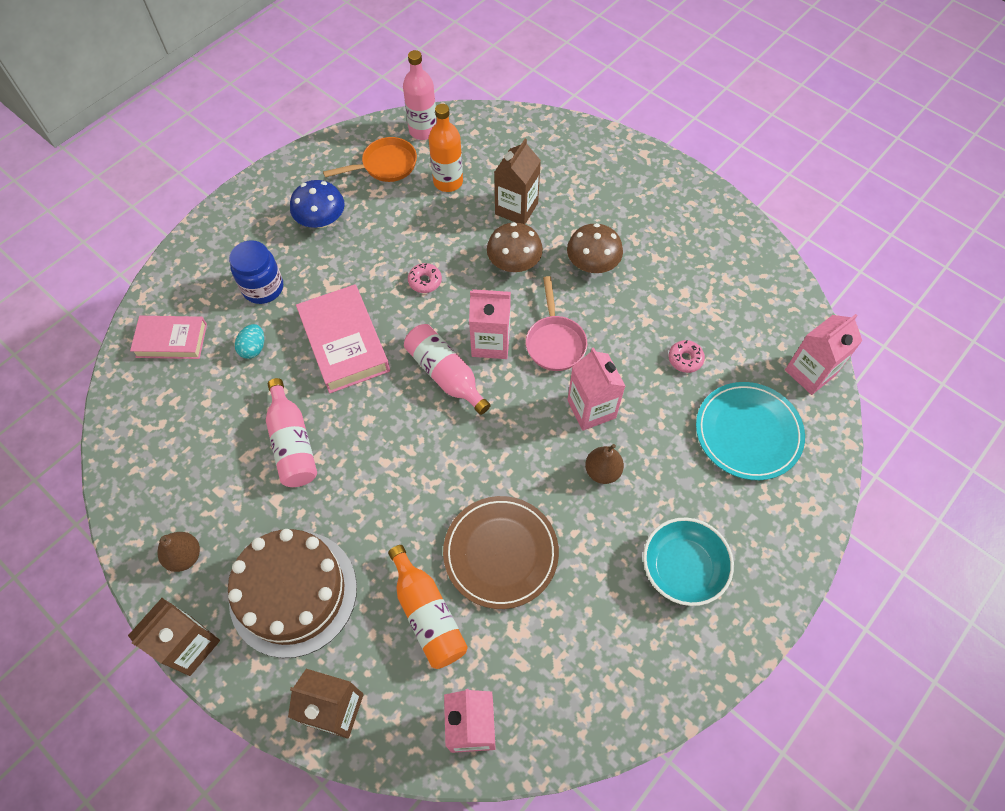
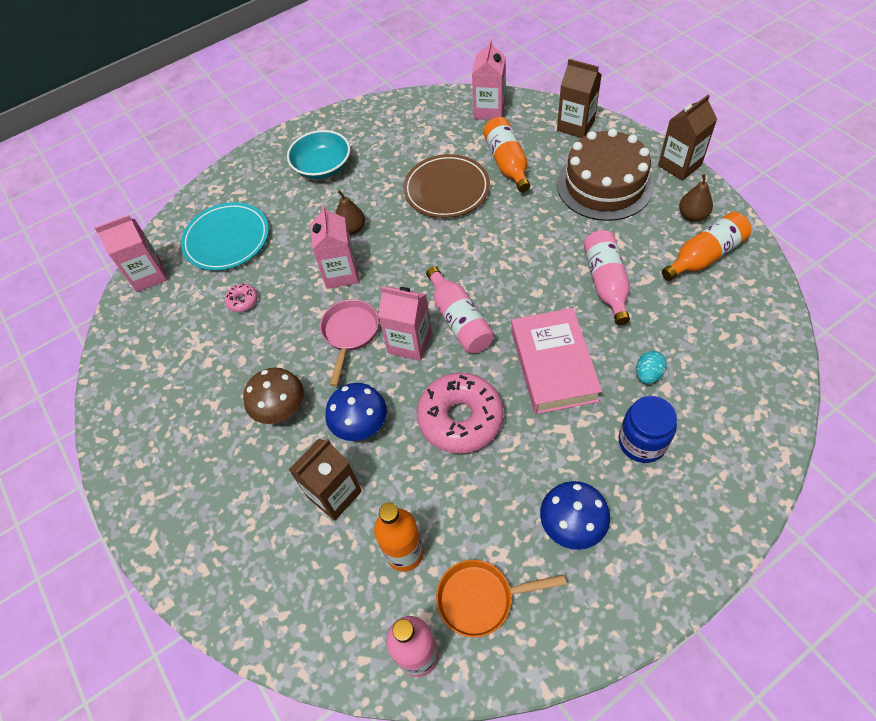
camera: 160 degrees left, 5 degrees down
pink book [130,316,207,359] -> none
pink donut [408,263,442,293] -> pink donut [417,373,504,454], size x2.30
brown mushroom [487,222,543,272] -> blue mushroom [325,383,387,441]
none -> orange bottle [662,212,752,281]

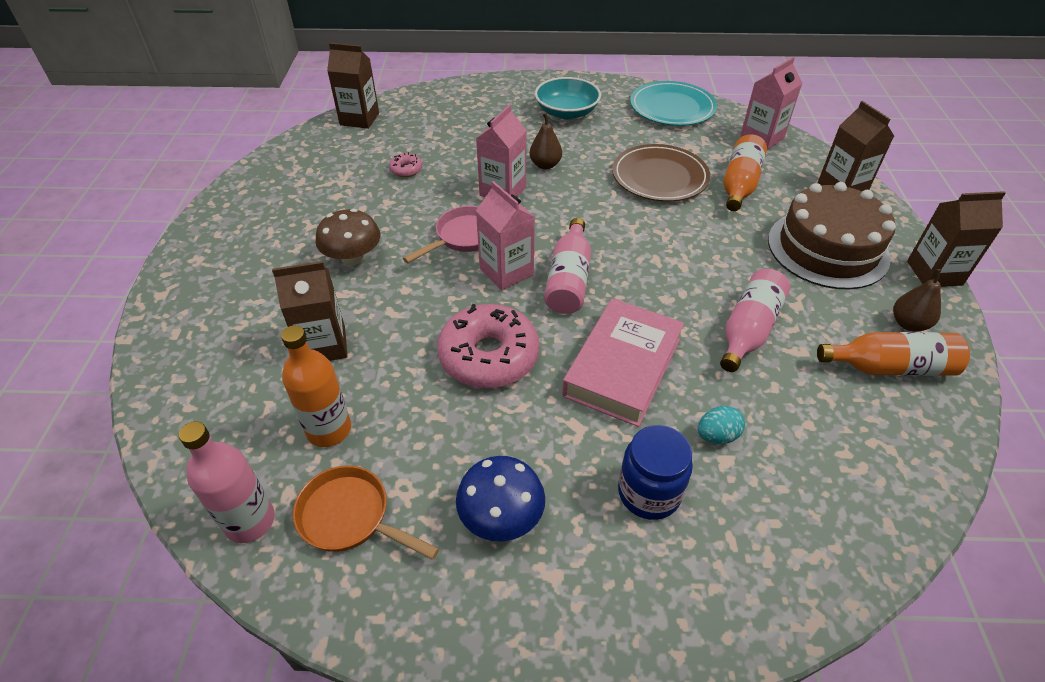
camera: 30 degrees right, 10 degrees down
pink carton [94,215,167,292] -> brown carton [327,43,379,129]
turquoise plate [181,202,269,271] -> turquoise plate moved to [630,81,717,126]
blue mushroom [325,383,387,441] -> none

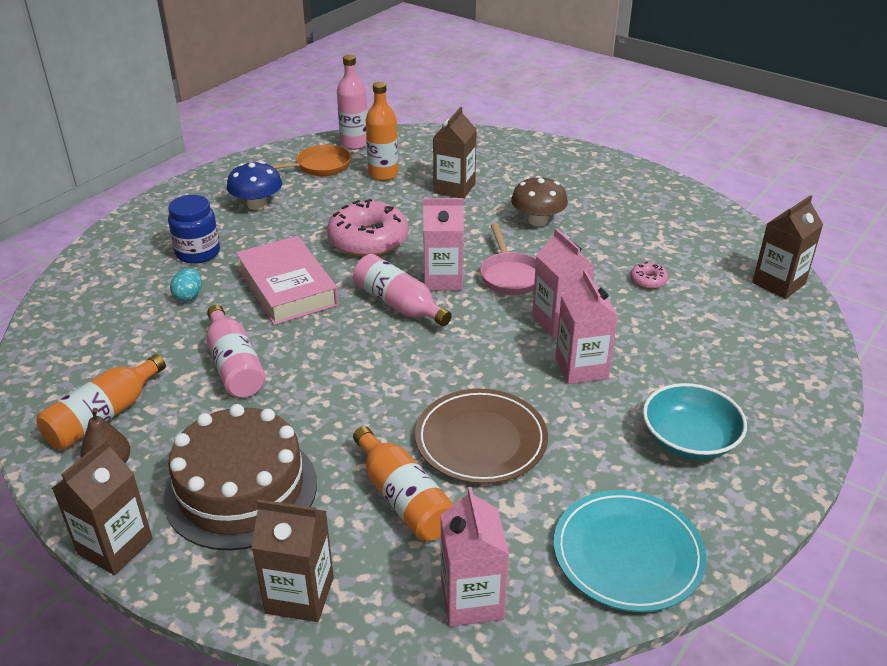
camera: 125 degrees right, 10 degrees down
brown pear [529,113,562,169] -> pink carton [555,270,618,384]

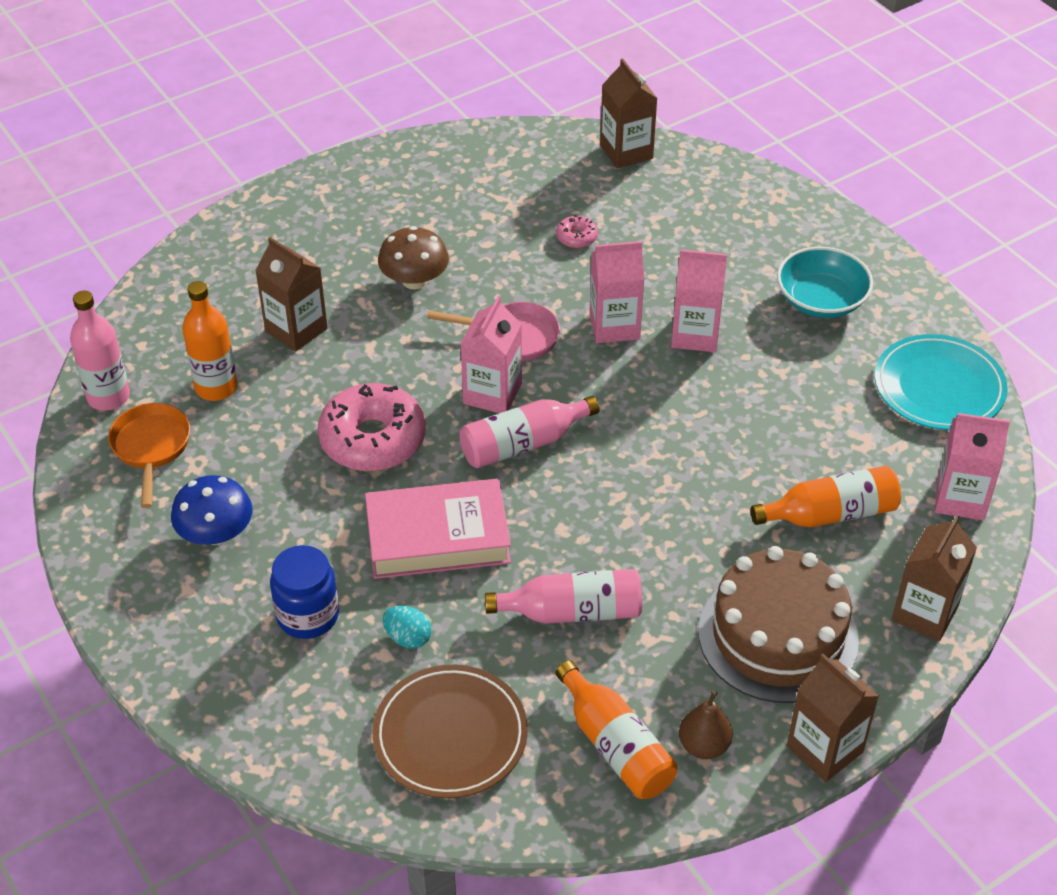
camera: 70 degrees left, 10 degrees up
brown plate [415,389,548,484] -> brown plate moved to [372,664,528,798]

